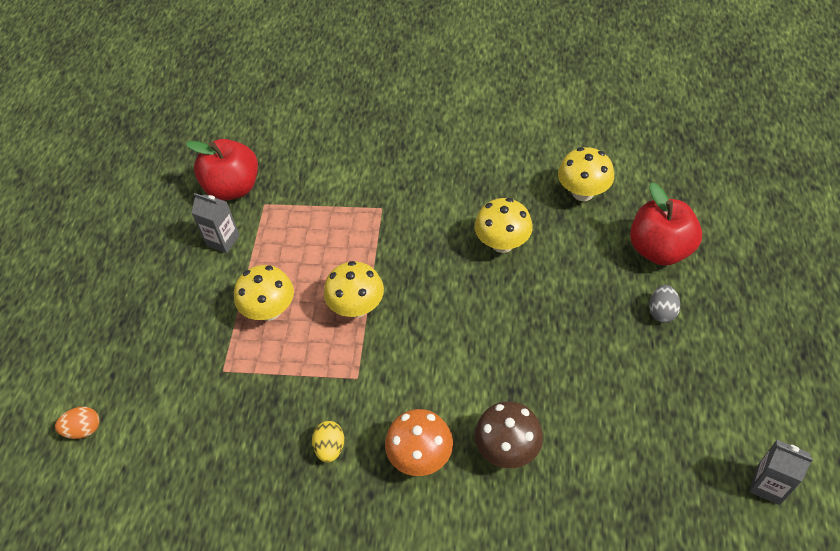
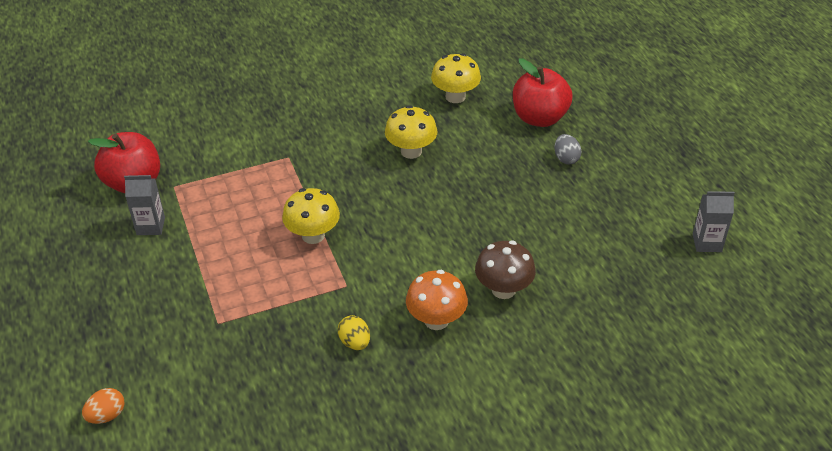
camera: 30 degrees left, 10 degrees down
yellow mushroom [234,265,294,321] -> none

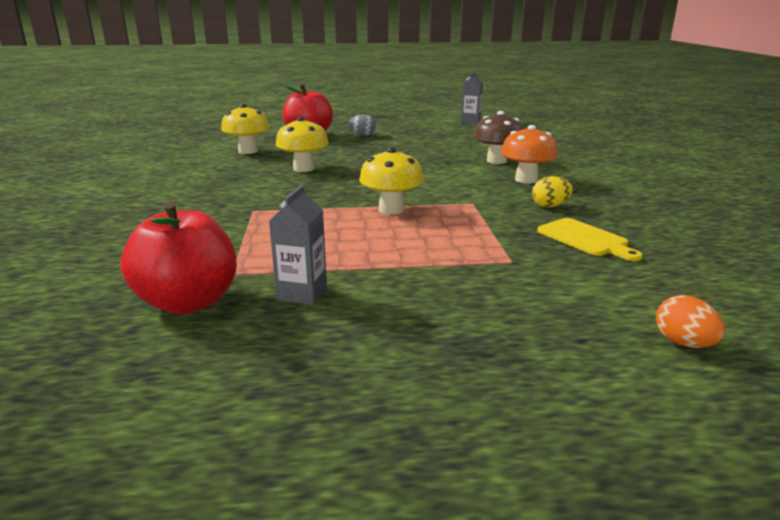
camera: 75 degrees left, 20 degrees down
none -> yellow cutting board [537,218,643,261]

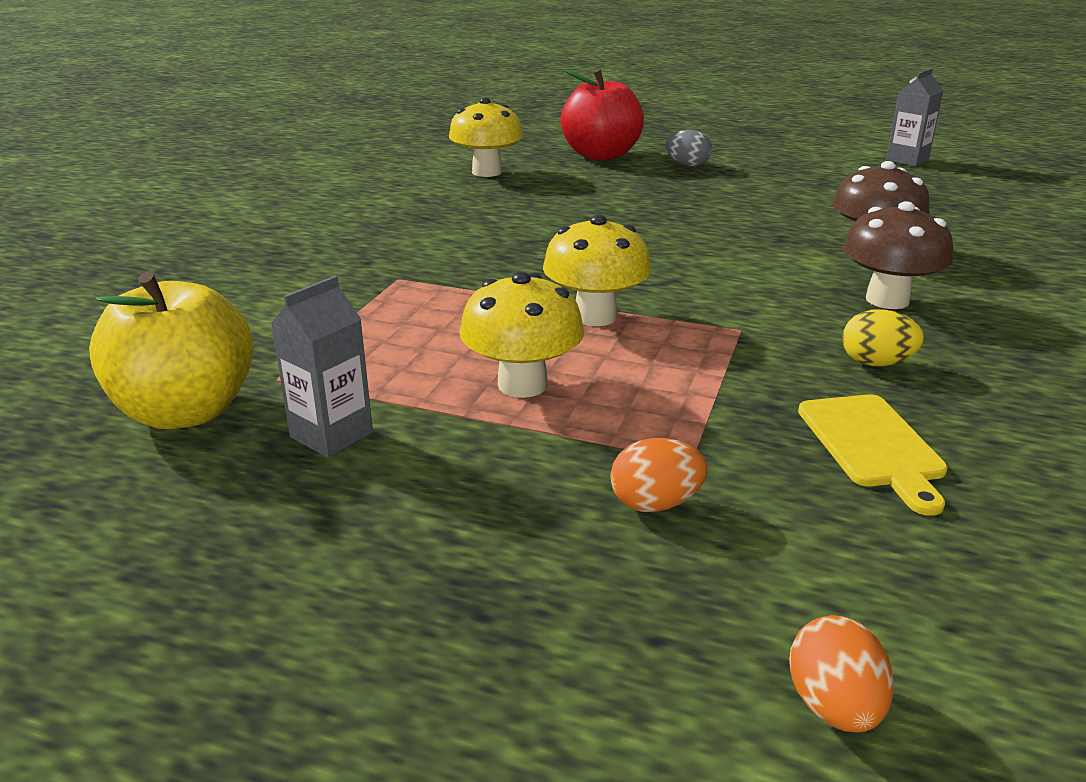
camera: 25 degrees right, 5 degrees up
red apple [120,201,237,314] -> yellow apple [89,272,254,429]
yellow mushroom [276,117,329,172] -> yellow mushroom moved to [460,272,584,398]
orange mushroom [501,125,558,184] -> brown mushroom [843,201,953,309]
none -> orange egg [610,438,708,512]

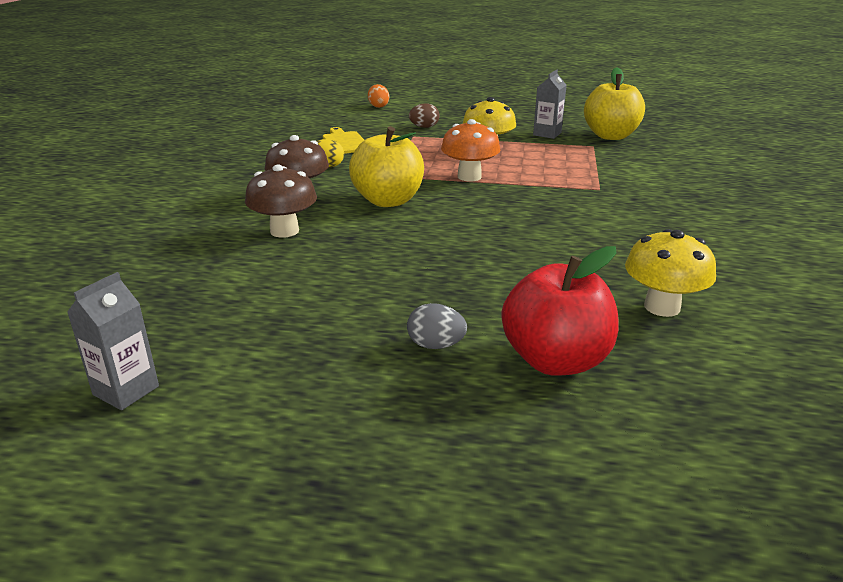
camera: 170 degrees right, 0 degrees up
yellow mushroom [543,215,651,326] -> orange mushroom [441,119,500,181]
orange egg [610,438,708,512] -> brown egg [409,103,440,128]
none -> yellow apple [349,126,424,207]

